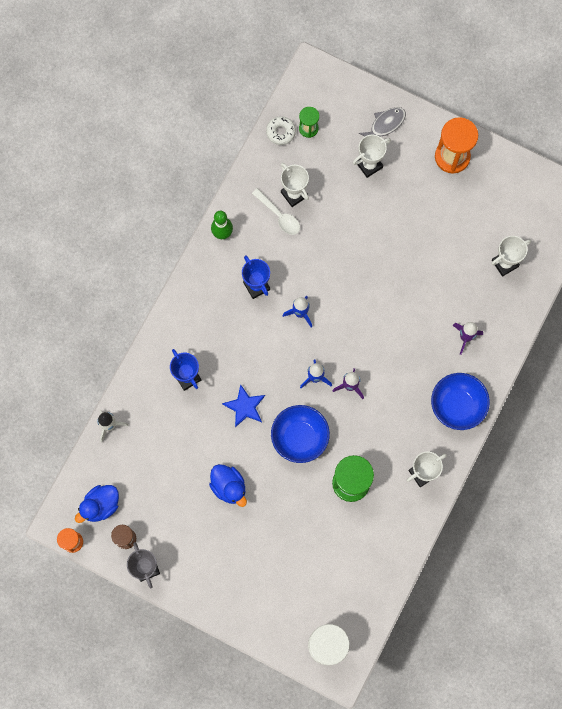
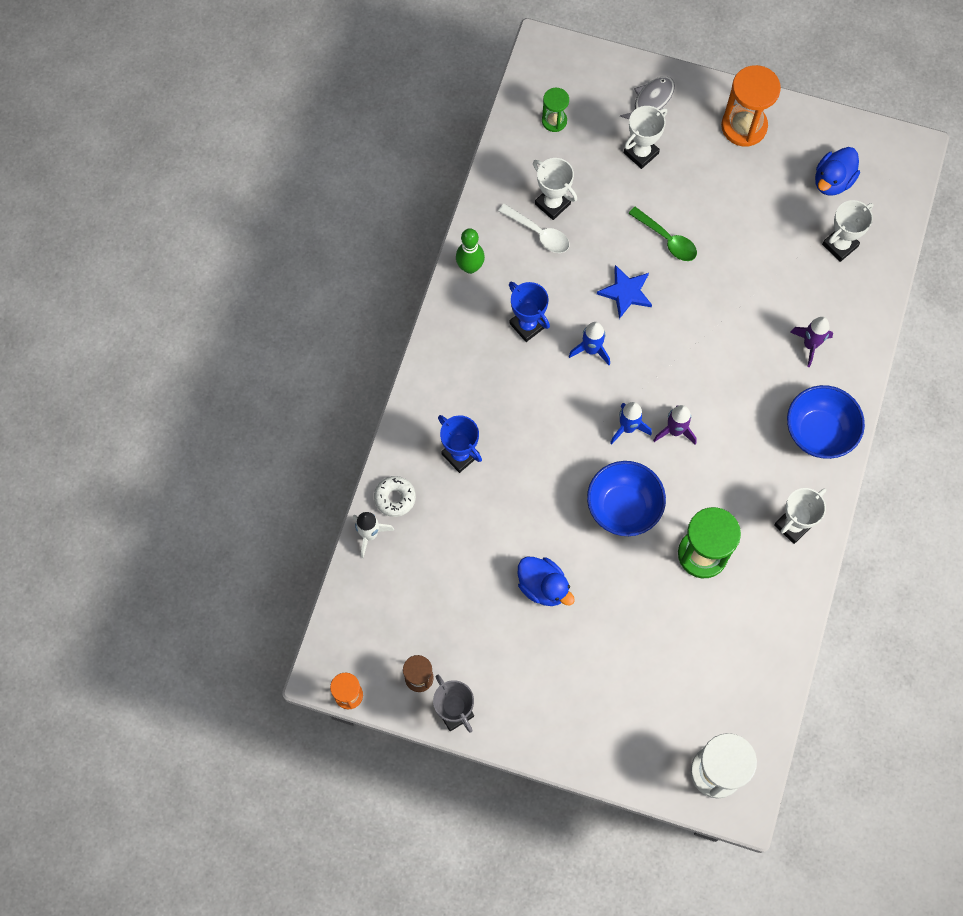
camera: 10 degrees left, 5 degrees down
blue duck [75,485,119,523] -> blue duck moved to [815,147,860,196]
blue star [222,384,265,428] -> blue star moved to [597,265,652,319]
white donut [266,116,296,145] -> white donut moved to [374,476,416,517]
none -> green spoon [628,207,697,261]

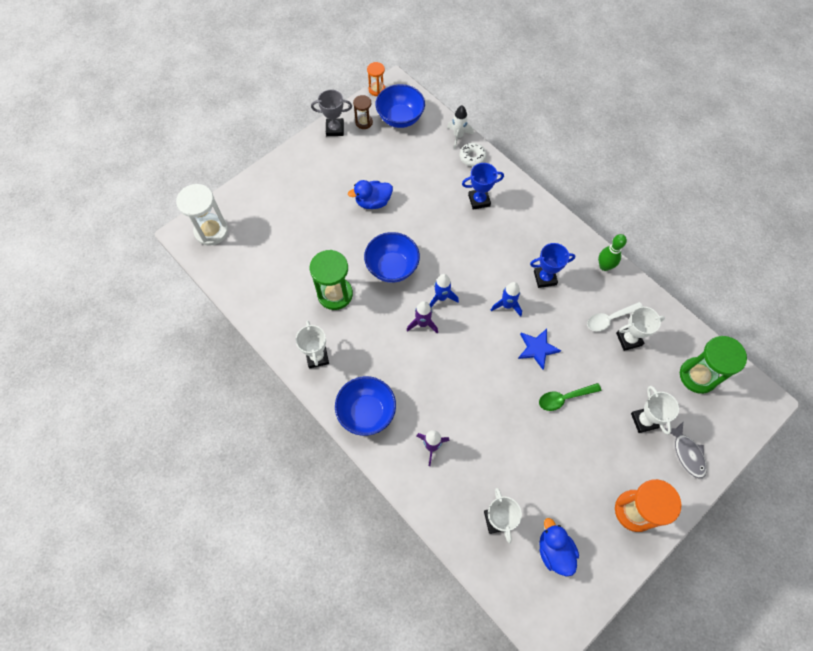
camera: 120 degrees right, 5 degrees down
green hourglass [542,88,569,132] -> green hourglass [680,336,747,394], size x1.80
none -> blue bowl [375,84,425,128]

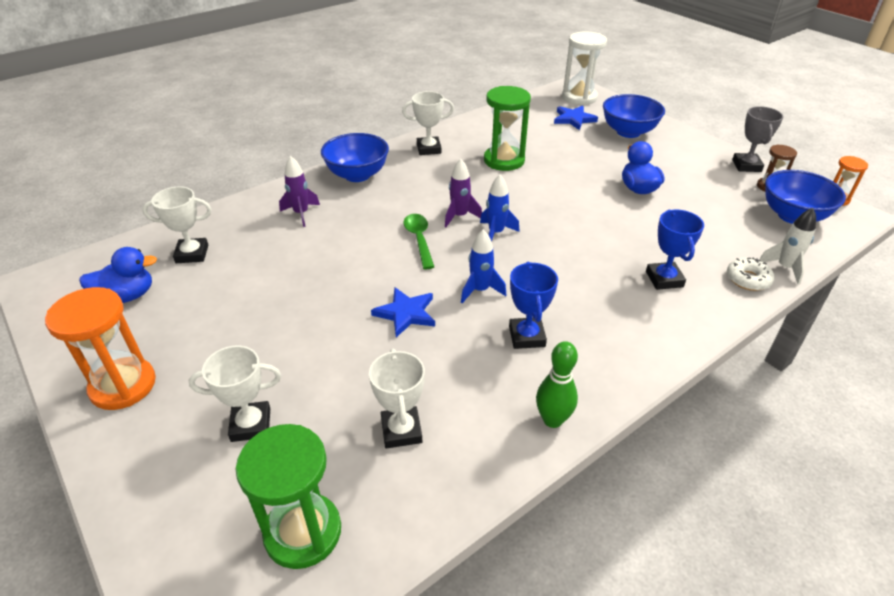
camera: 95 degrees right, 25 degrees down
blue bowl [364,232,420,283] -> blue bowl moved to [603,94,665,138]
green spoon [539,383,601,411] -> green spoon moved to [403,214,434,269]
white spoon [587,302,643,331] -> none
grey fish [666,422,707,478] -> none
none -> blue star [554,106,598,130]

